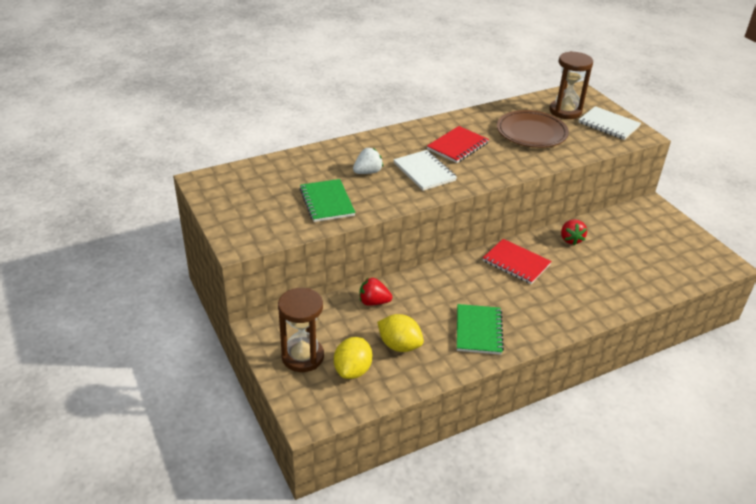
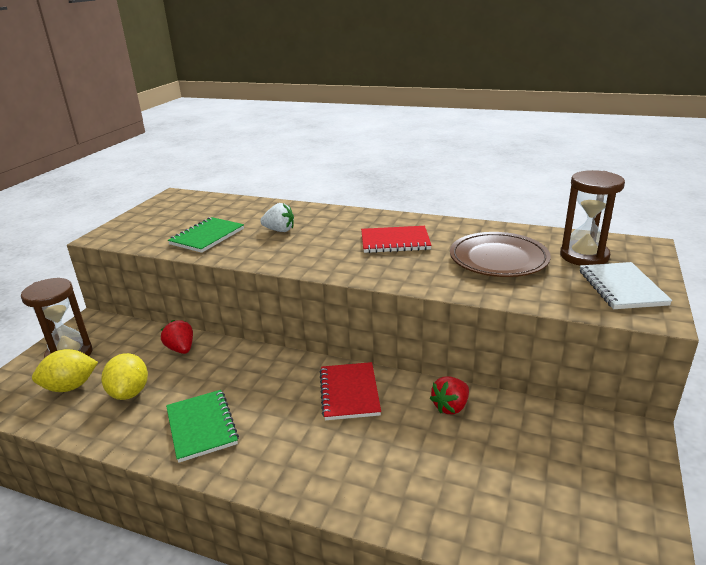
camera: 50 degrees right, 10 degrees down
white notebook [393,150,457,191] -> none
green notebook [457,304,504,355] -> green notebook turned 75 degrees counterclockwise [166,390,239,463]

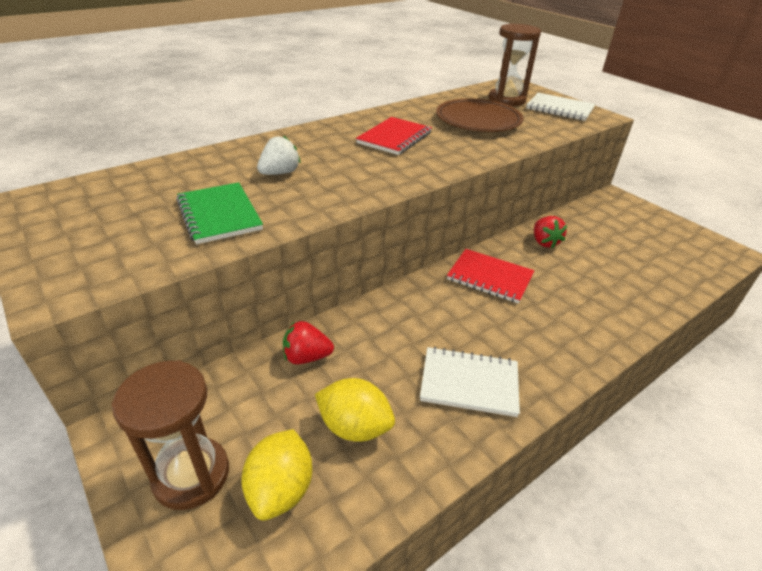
camera: 60 degrees left, 10 degrees up
green notebook [166,390,239,463] -> white notebook [420,347,520,417]

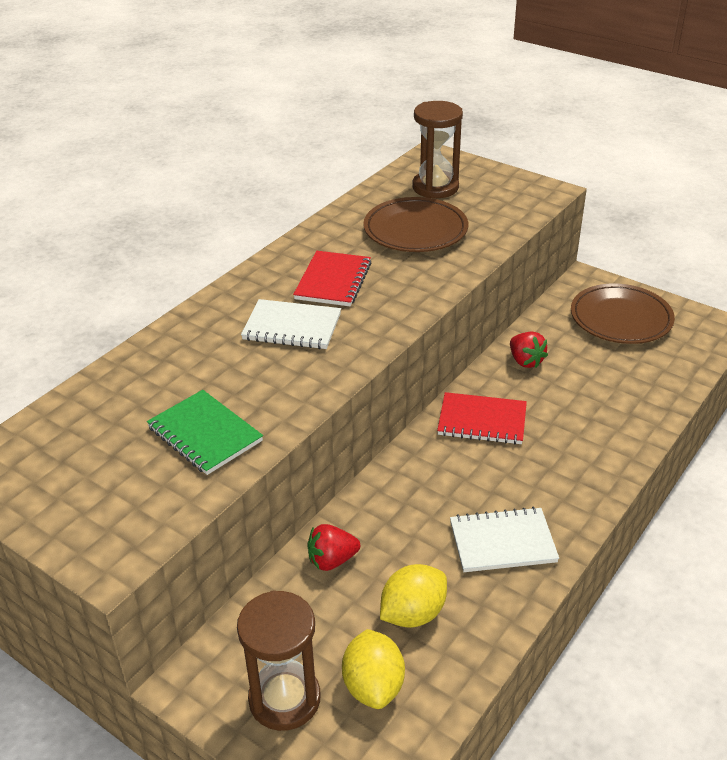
camera: 15 degrees left, 0 degrees up
white strawberry [257,136,301,175] -> none
yellow lemon [315,378,395,442] -> yellow lemon turned 45 degrees counterclockwise [380,564,447,628]
white notebook [526,93,595,121] -> white notebook moved to [241,299,341,349]
none -> brown plate [571,283,675,344]

